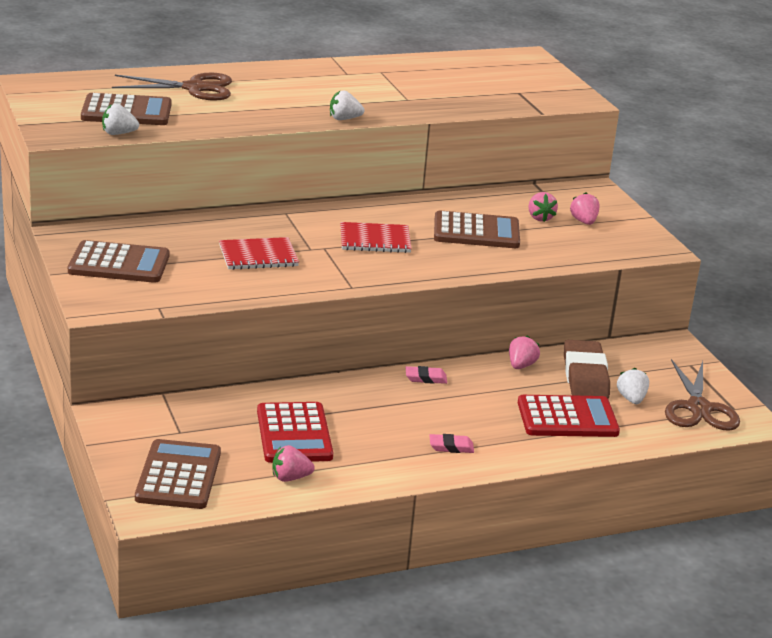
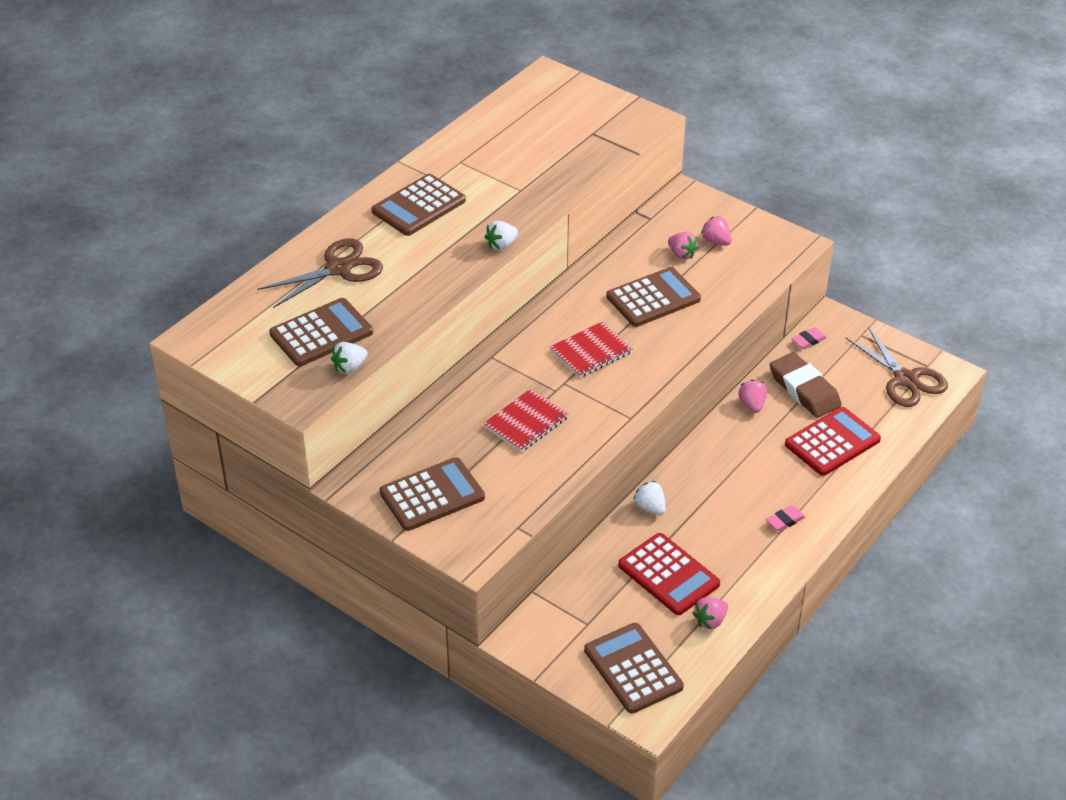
camera: 30 degrees left, 15 degrees up
pink eraser [406,366,447,384] -> pink eraser moved to [791,327,827,349]
white strawberry [617,368,649,404] -> white strawberry moved to [633,481,666,515]
none -> brown calculator [371,174,466,236]

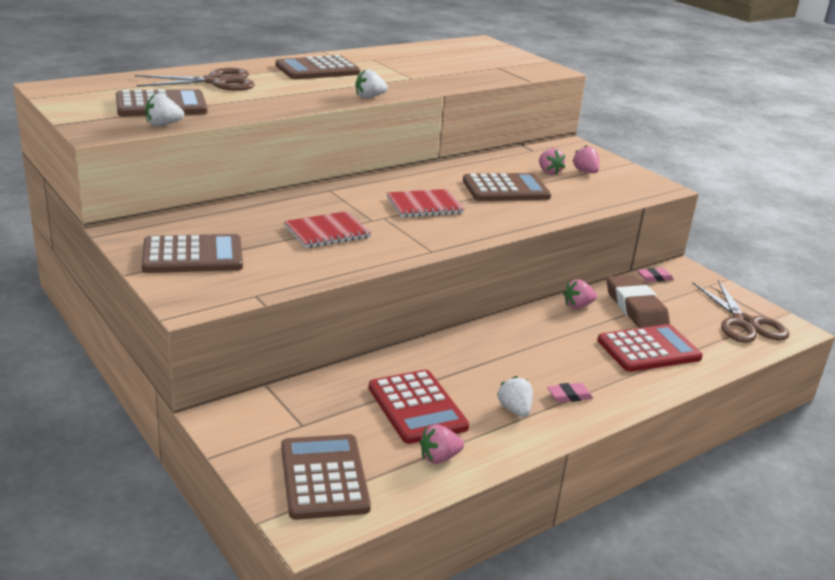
camera: 15 degrees right, 15 degrees down
white strawberry [633,481,666,515] -> white strawberry moved to [497,376,533,417]
pink strawberry [738,380,767,413] -> pink strawberry turned 120 degrees counterclockwise [563,279,597,309]

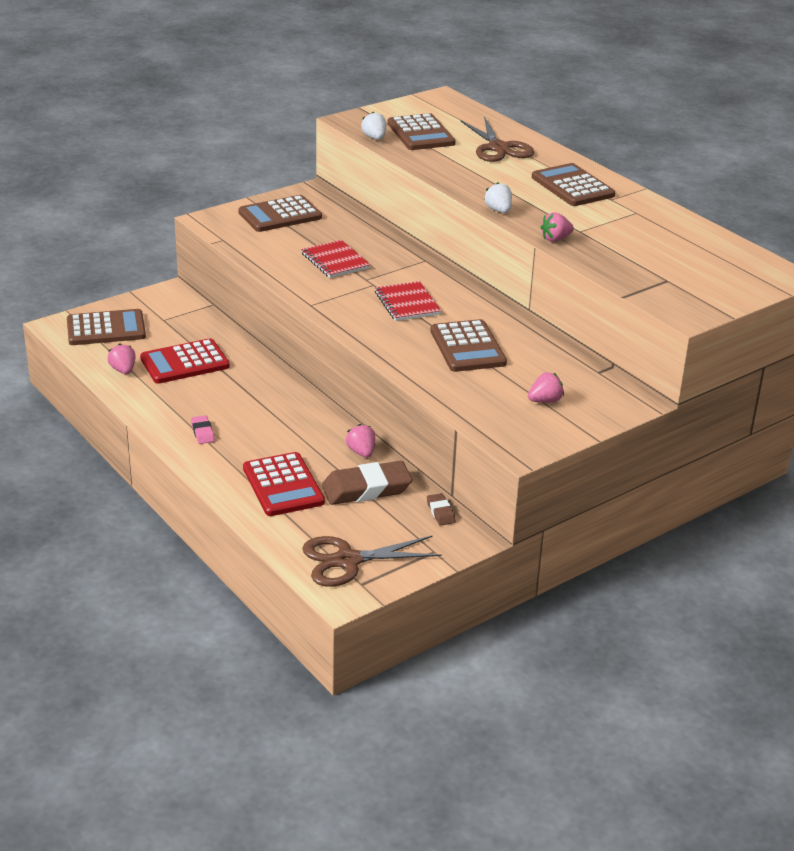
camera: 90 degrees right, 5 degrees up
brown calculator [142,234,243,273] -> brown calculator turned 75 degrees clockwise [238,195,322,232]
white strawberry [497,376,533,417] -> none
pink strawberry [539,148,565,175] -> pink strawberry moved to [540,212,574,242]
pink eraser [637,268,674,282] -> brown eraser [427,493,456,526]

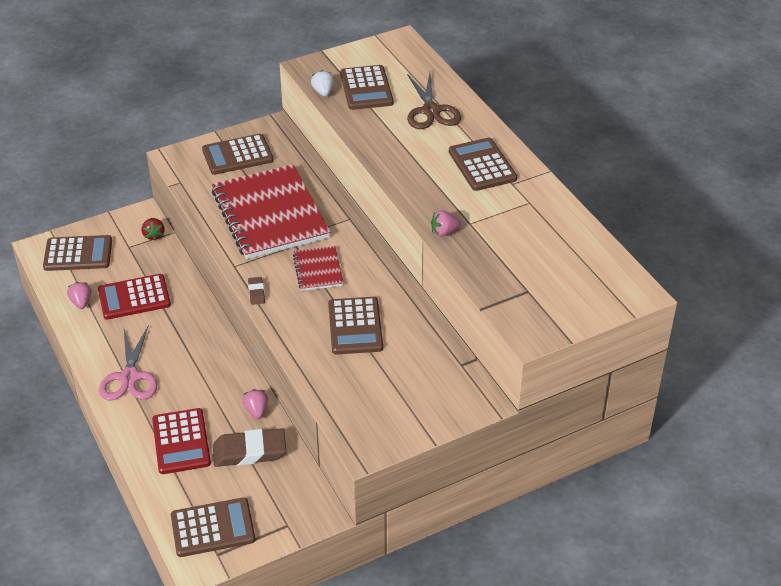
camera: 10 degrees right, 10 degrees up
pink eraser [191,415,215,444] -> pink scissors [99,325,157,400]
red notebook [301,240,371,278] -> red notebook [212,164,330,259], size x2.14
brown scissors [302,535,442,587] -> brown calculator [171,497,255,557]
brown eraser [427,493,456,526] -> brown eraser moved to [248,277,265,305]
white strawberry [484,182,512,213] -> none
pink strawberry [528,372,564,403] -> none
none -> red strawberry [142,218,165,241]

